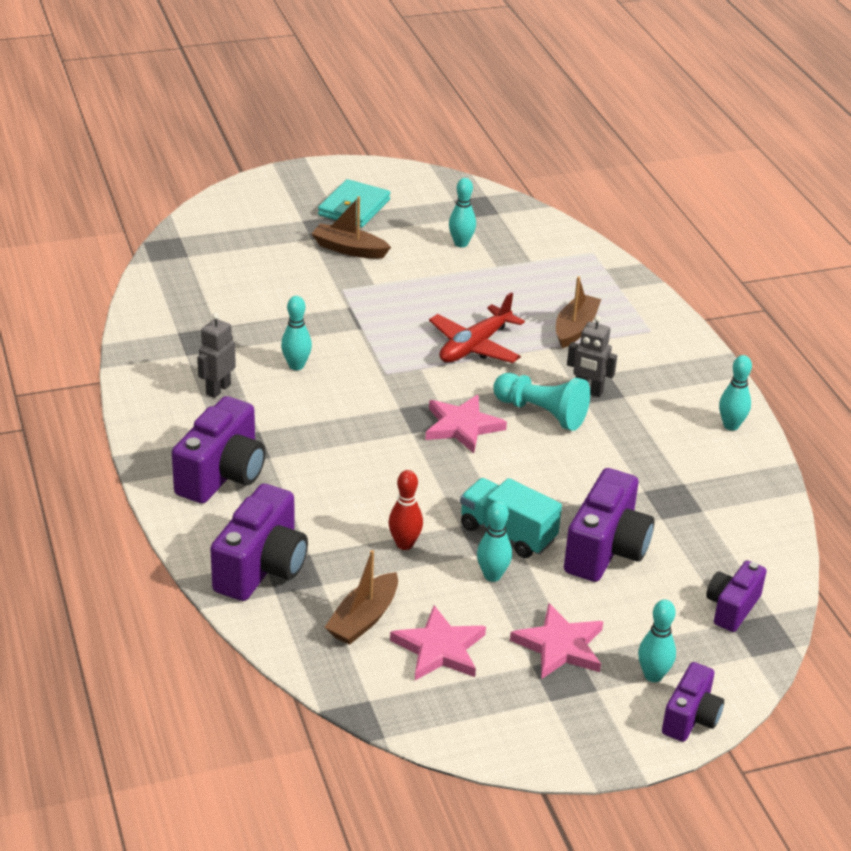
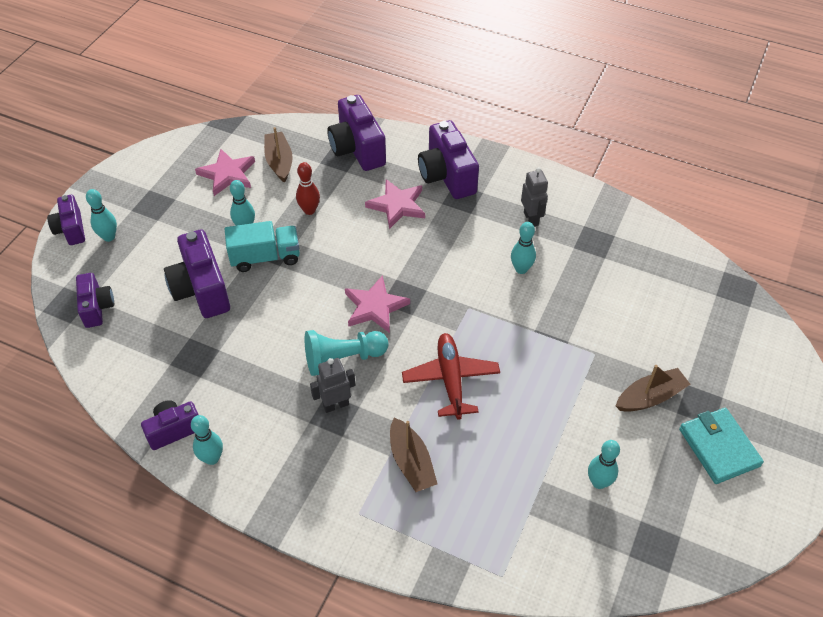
camera: 135 degrees right, 15 degrees up
pink star [510,603,603,679] -> pink star moved to [365,179,425,229]
none -> purple camera [141,400,198,450]

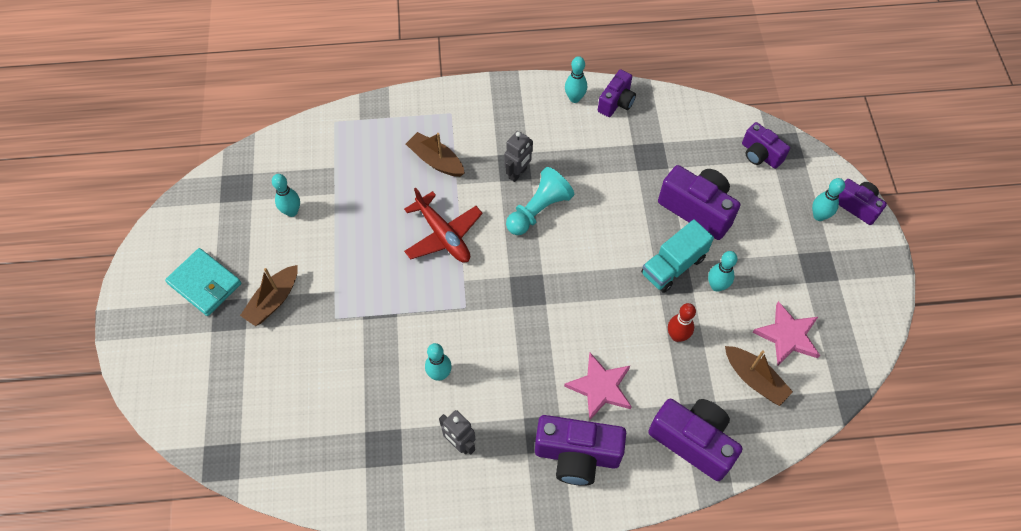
camera: 150 degrees right, 10 degrees up
pink star [345,275,410,333] -> none
purple camera [418,120,479,199] -> purple camera turned 150 degrees clockwise [535,415,626,486]

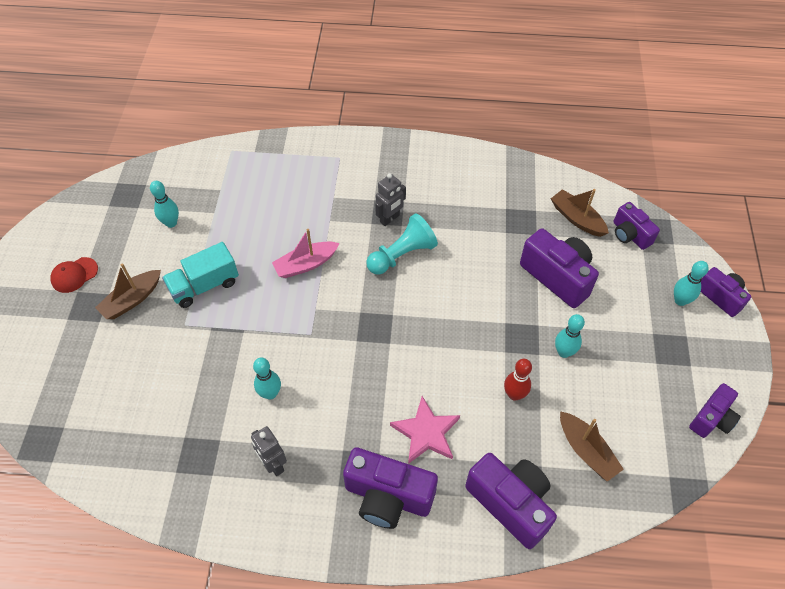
camera: 10 degrees right, 5 degrees down
turquoise wallet [165,248,241,316] -> red cap [50,257,98,293]
red plane [404,188,483,263] -> pink boat [272,229,340,278]
brown boat [406,132,465,177] -> brown boat moved to [551,189,609,237]
turquoise bowling pin [565,56,587,103] -> none
purple camera [598,69,636,117] -> purple camera moved to [689,383,741,438]
turquoise truck [641,219,714,293] -> turquoise truck moved to [162,242,239,308]
pink star [752,301,820,366] -> none

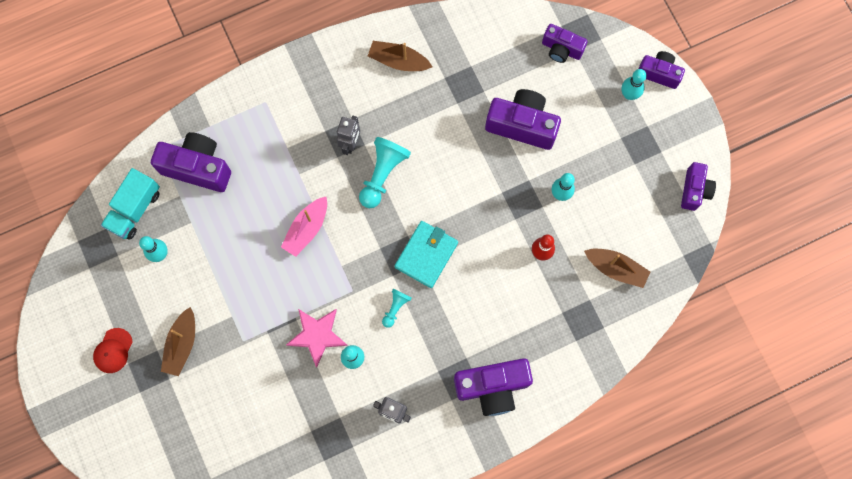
camera: 30 degrees left, 20 degrees up
turquoise truck [162,242,239,308] -> turquoise truck moved to [101,168,160,240]
pink star [390,396,460,464] -> pink star moved to [286,309,348,368]
purple camera [465,453,557,549] -> purple camera moved to [151,132,231,192]
brown boat [551,189,609,237] -> brown boat moved to [368,41,432,71]
none -> turquoise pawn [382,289,412,328]
none -> turquoise wallet [395,221,458,288]

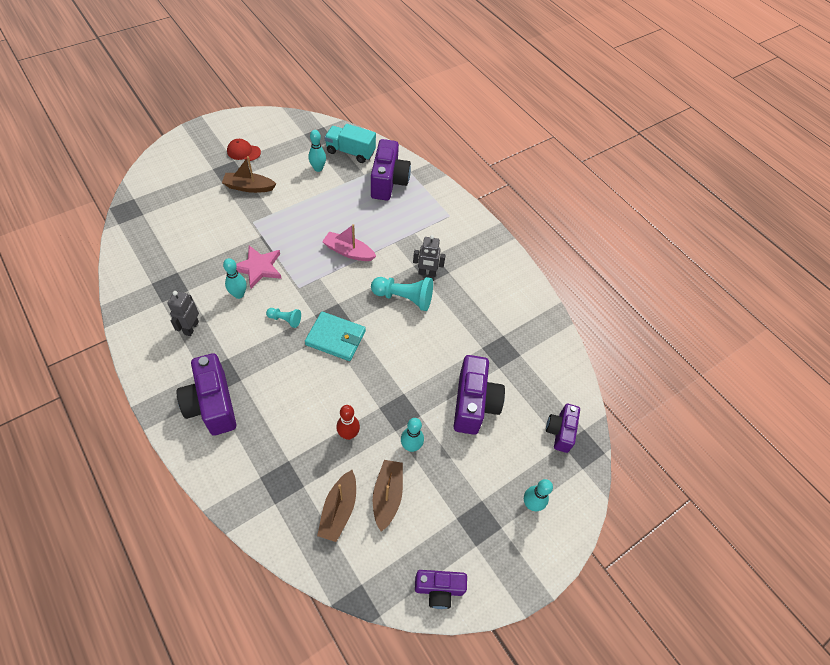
camera: 75 degrees right, 20 degrees down
brown boat [368,41,432,71] -> brown boat moved to [373,460,403,532]
purple camera [639,51,685,89] -> none

